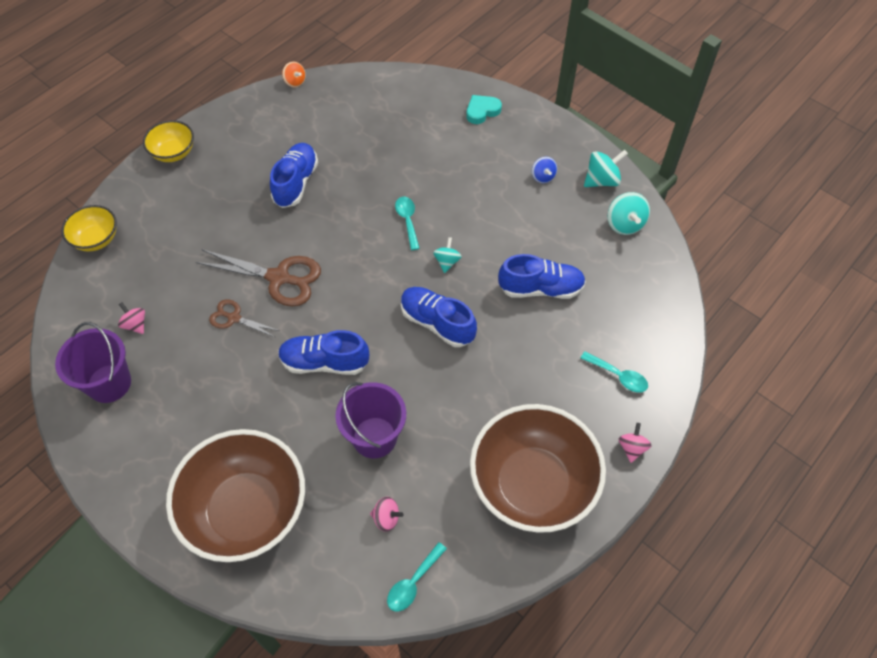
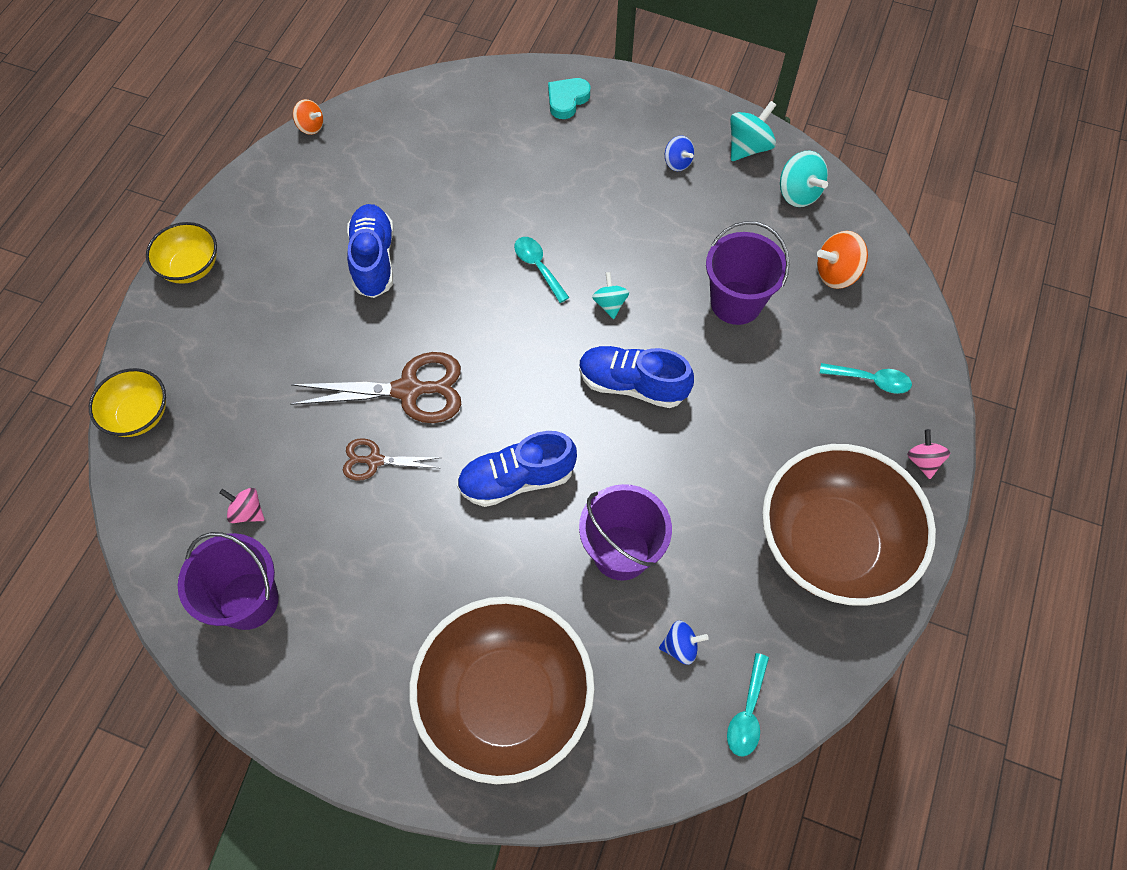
camera: 20 degrees left, 5 degrees up
pink spinning top [370,497,404,532] -> blue spinning top [659,620,709,665]
blue shoe [498,254,586,299] -> purple bucket [706,221,790,325]
none -> orange spinning top [817,231,868,289]

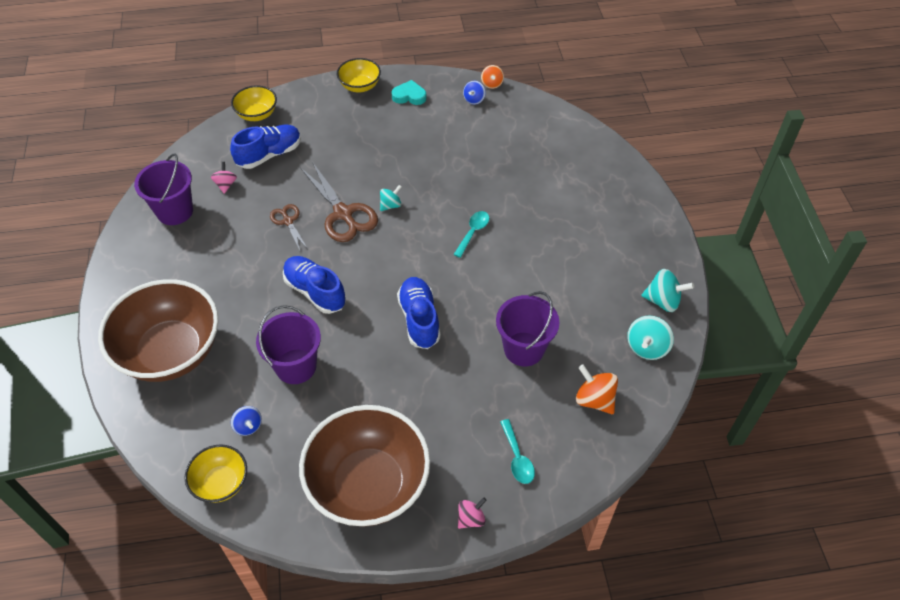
camera: 60 degrees right, 10 degrees down
blue shoe [347,204,394,298] -> blue shoe moved to [230,124,301,169]
turquoise heart [548,78,590,119] -> turquoise heart moved to [391,80,427,105]
turquoise spinning top [592,272,629,319] -> turquoise spinning top moved to [380,185,401,211]
blue spinning top [665,136,694,171] -> blue spinning top moved to [463,81,486,105]
turquoise spoon [727,653,769,757] -> yellow bowl [184,444,247,503]

